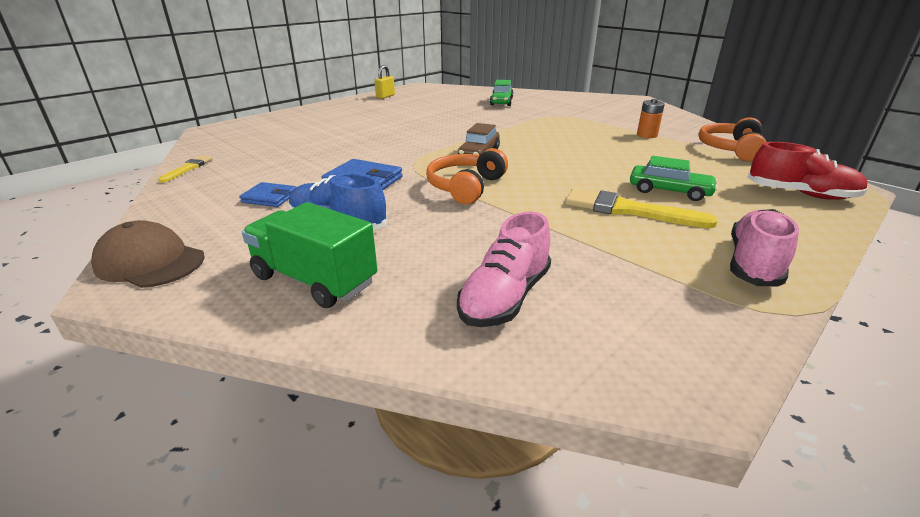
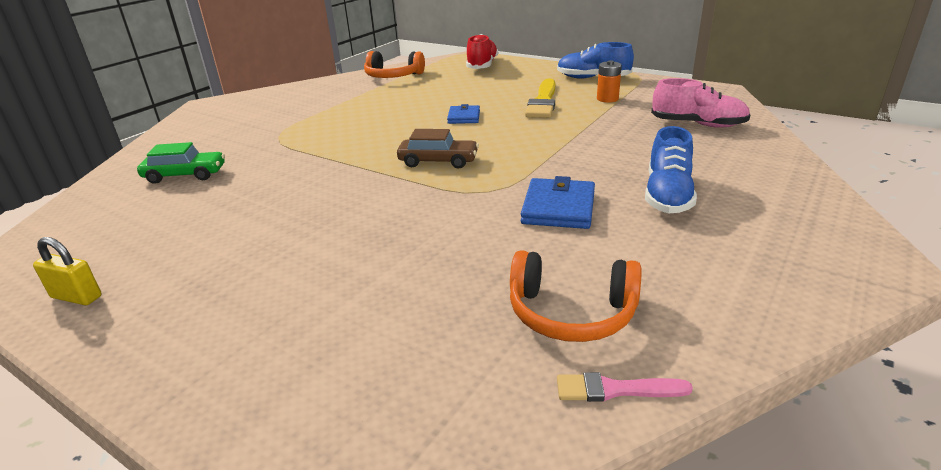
camera: 100 degrees left, 0 degrees up
brown cap [91,220,205,288] -> none
yellow brush [158,155,213,183] -> pink brush [557,372,693,402]
blue wallet [239,182,296,207] -> blue wallet moved to [447,104,480,124]
green truck [242,202,377,308] -> none
orange headphones [426,148,508,204] -> orange headphones moved to [510,250,642,342]
green car [630,156,718,201] -> none
orange battery [637,99,665,138] -> orange battery moved to [597,60,622,103]
pink shoe [730,209,799,286] -> blue shoe [557,42,634,79]

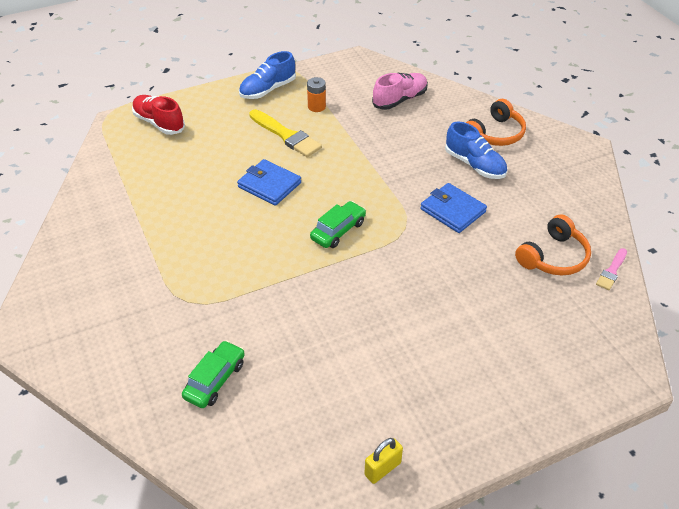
camera: 60 degrees left, 15 degrees up
orange headphones [364,51,425,78] -> orange headphones moved to [466,99,526,146]
brown car [397,129,479,169] -> green car [310,201,366,248]
blue wallet [447,104,480,124] -> blue wallet [237,159,301,206], size x1.56

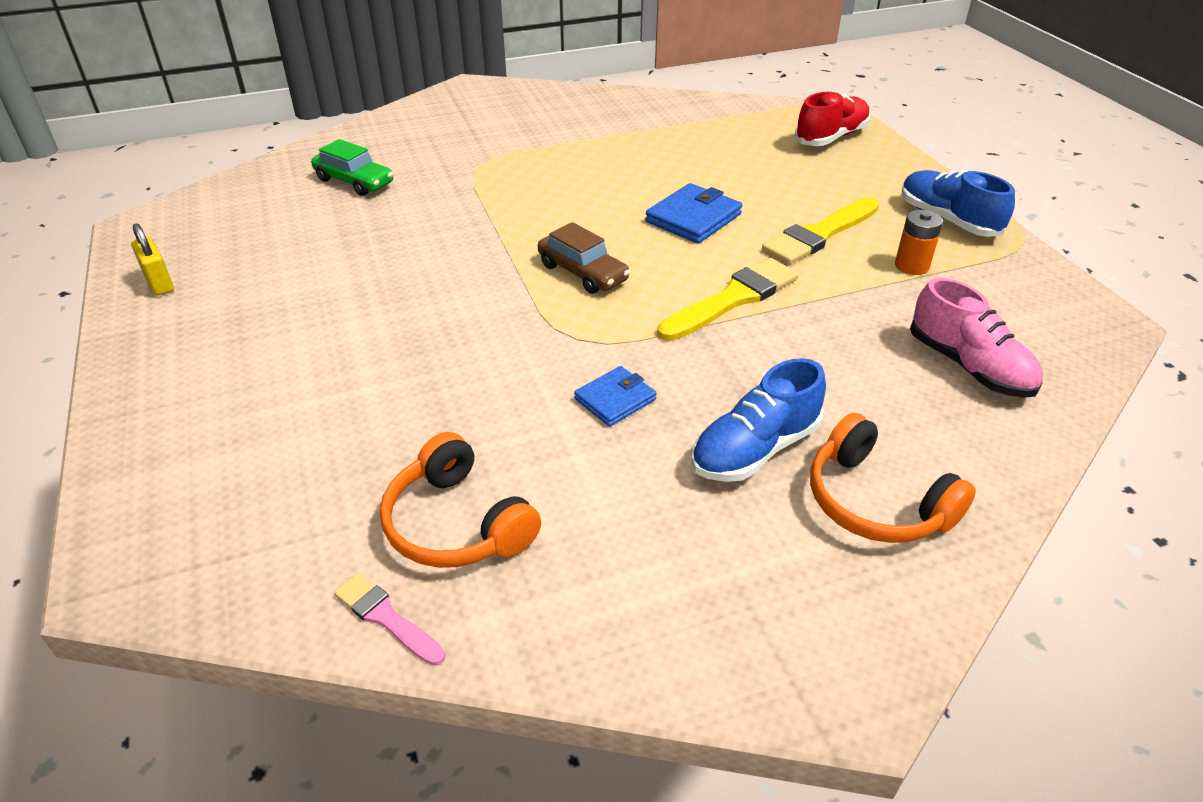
camera: 95 degrees right, 5 degrees down
green car [310,201,366,248] -> brown car [538,222,630,294]
blue wallet [420,183,487,233] -> blue wallet [574,366,657,426], size x0.64
none -> yellow brush [657,258,798,341]

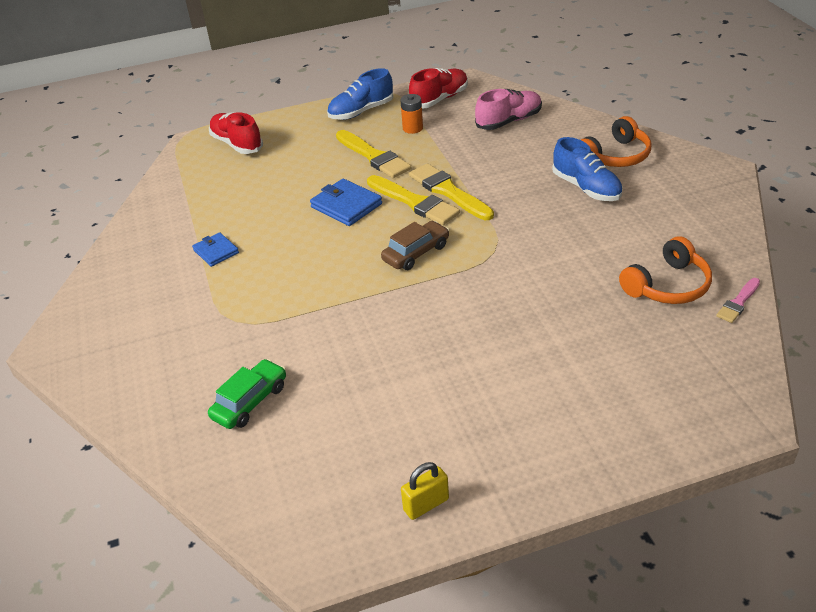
camera: 85 degrees left, 0 degrees up
blue wallet [574,366,657,426] -> blue wallet moved to [192,232,239,267]
none -> yellow brush [367,175,460,225]
none -> red shoe [409,68,468,109]

